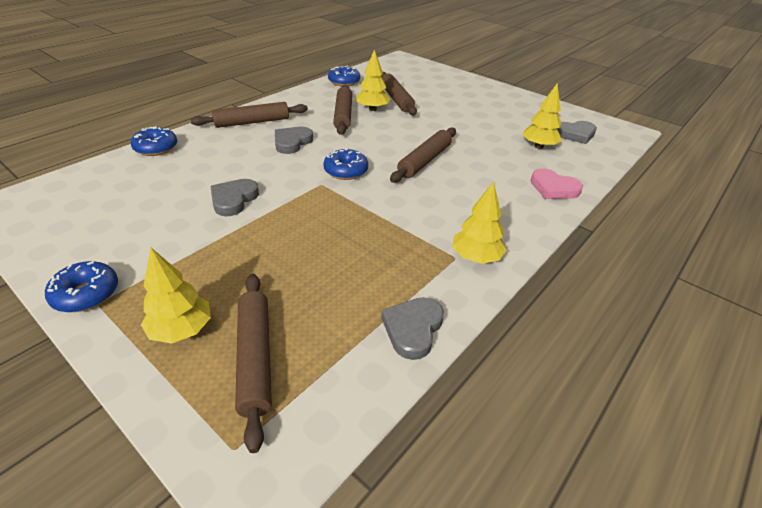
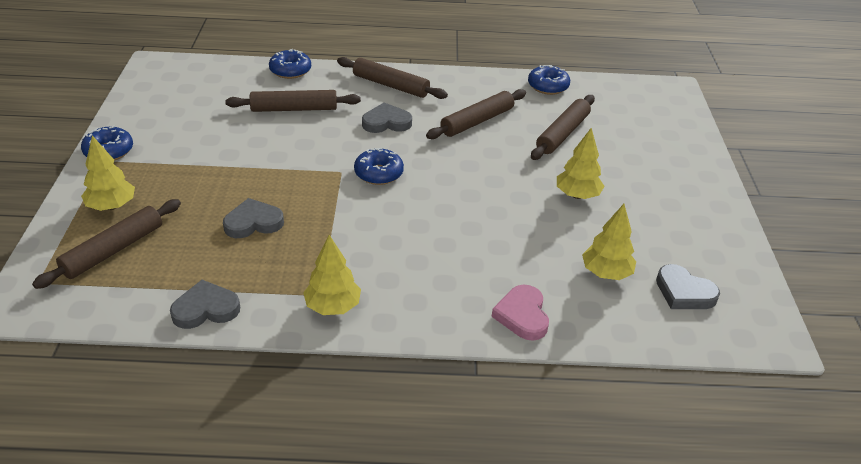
camera: 50 degrees right, 0 degrees up
grey heart [210,179,259,216] -> grey heart moved to [223,198,284,238]
yellow tree [356,50,390,111] -> yellow tree moved to [557,128,604,199]
brown rolling pin [390,128,456,183] -> brown rolling pin moved to [225,90,361,112]

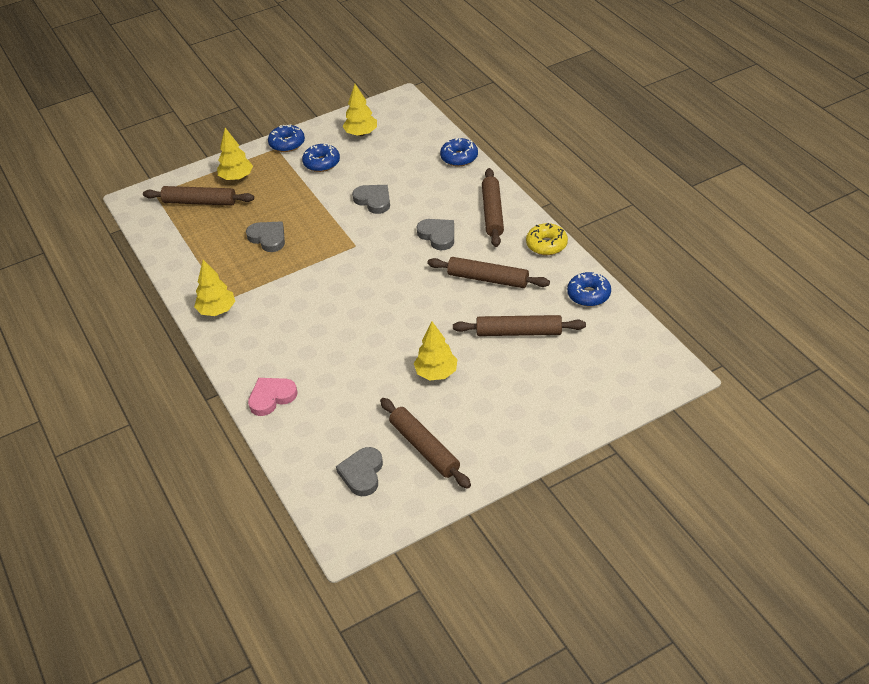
camera: 65 degrees right, 5 degrees up
grey heart [170,280,240,329] -> grey heart moved to [352,185,390,214]
brown rolling pin [225,90,361,112] -> brown rolling pin moved to [380,398,471,489]
blue donut [354,148,404,185] -> blue donut moved to [302,143,340,172]
yellow tree [582,204,636,280] -> yellow tree moved to [343,84,377,136]
none -> yellow donut [526,223,568,255]

